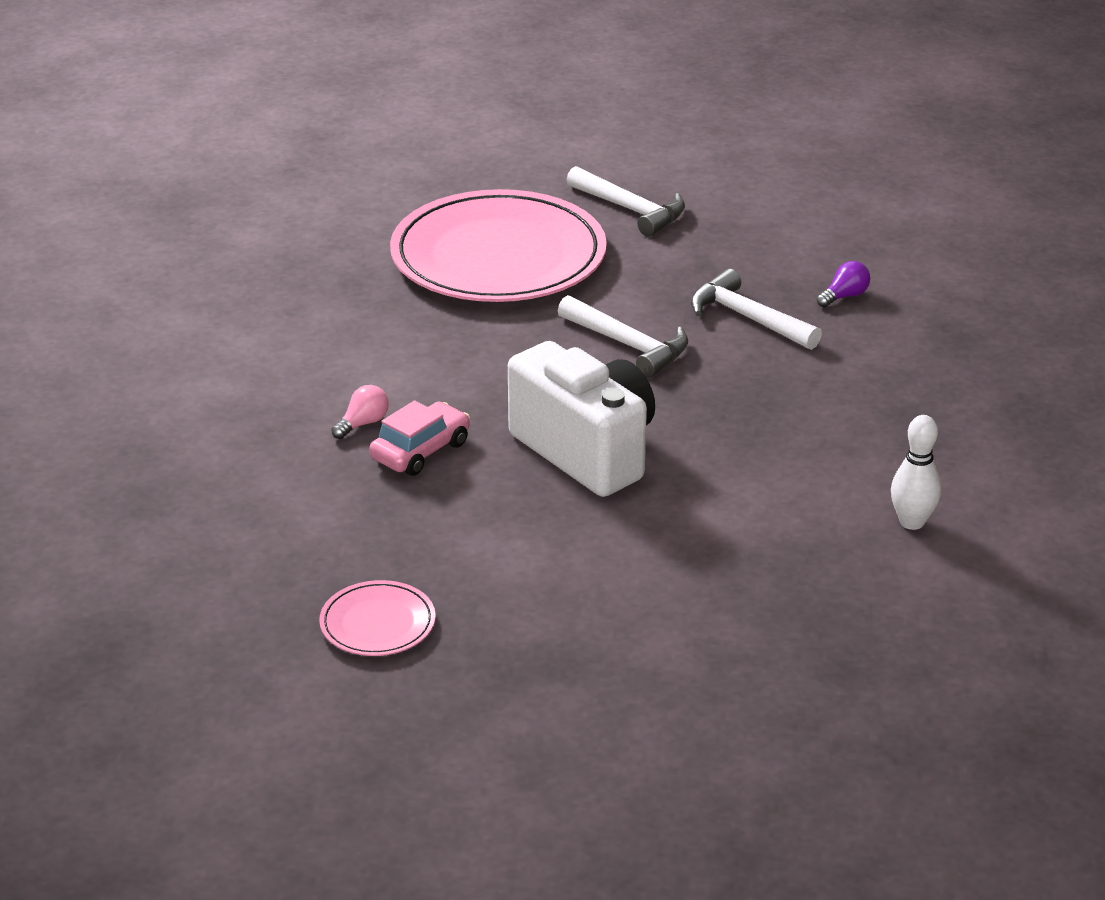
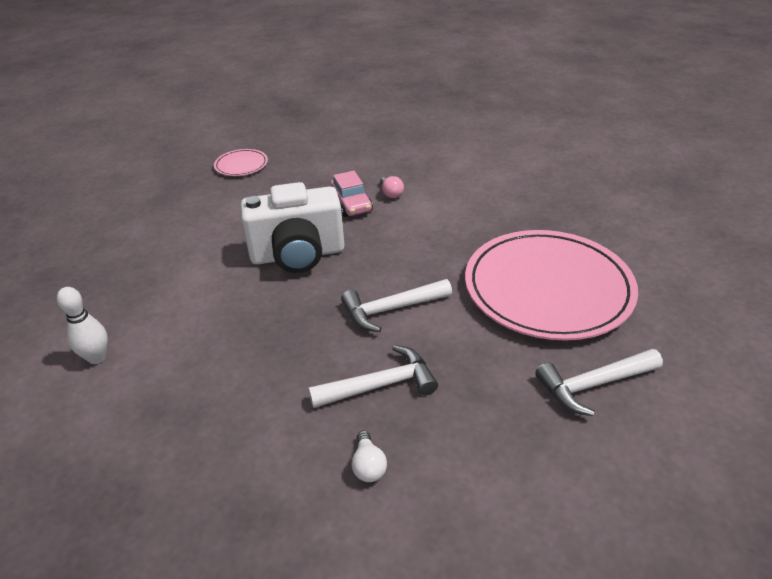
camera: 120 degrees right, 5 degrees up
purple light bulb [817,261,870,308] -> white light bulb [352,430,387,482]

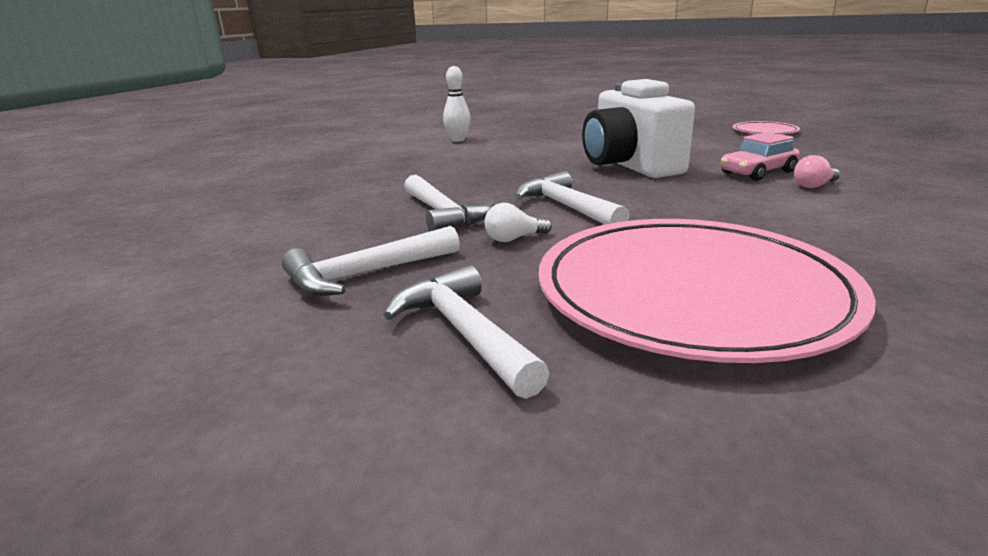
camera: 80 degrees right, 15 degrees down
white light bulb [352,430,387,482] -> white light bulb moved to [485,203,552,242]
none -> white hammer [282,226,460,296]

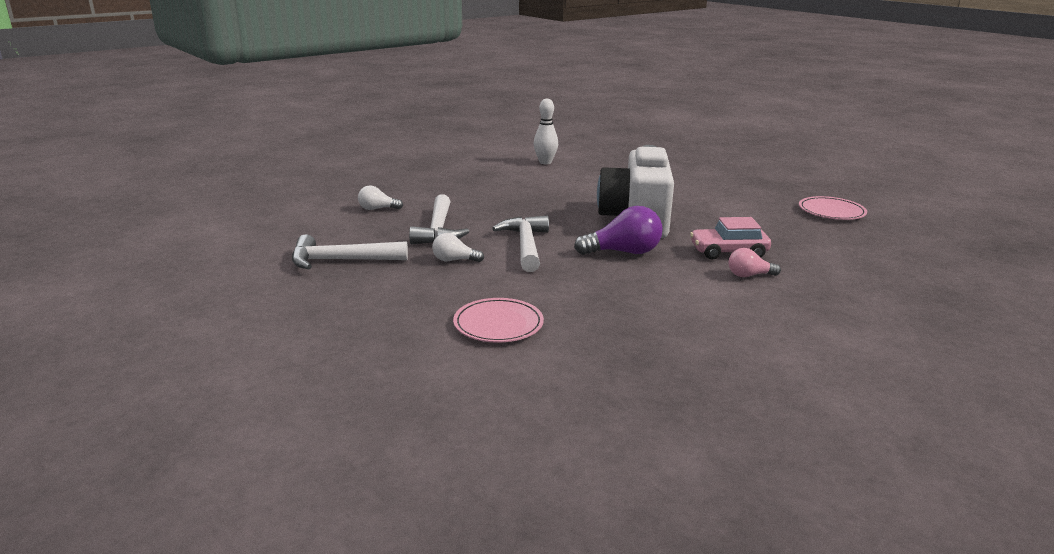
camera: 25 degrees right, 0 degrees up
white hammer [384,265,550,399] -> none
pink plate [539,219,876,363] -> pink plate [453,298,544,343], size x0.43
none -> white light bulb [358,185,403,210]
none -> purple light bulb [574,206,663,255]

